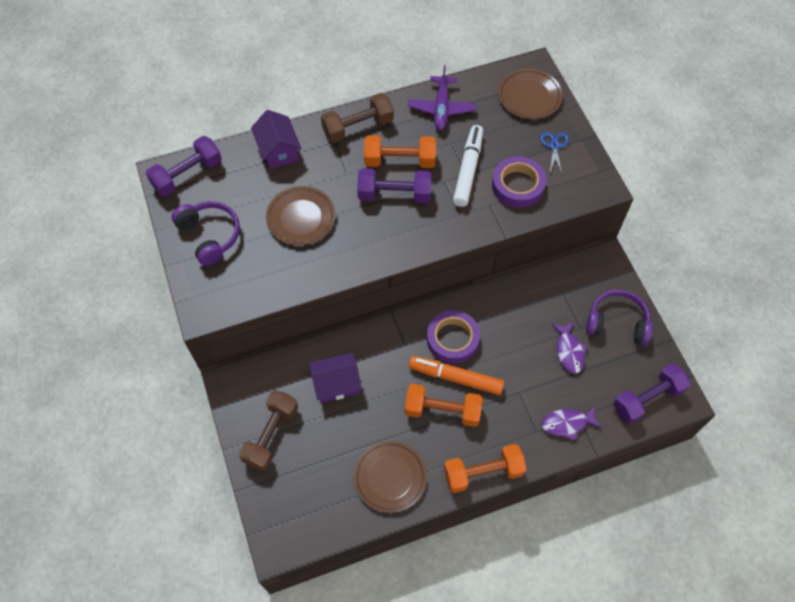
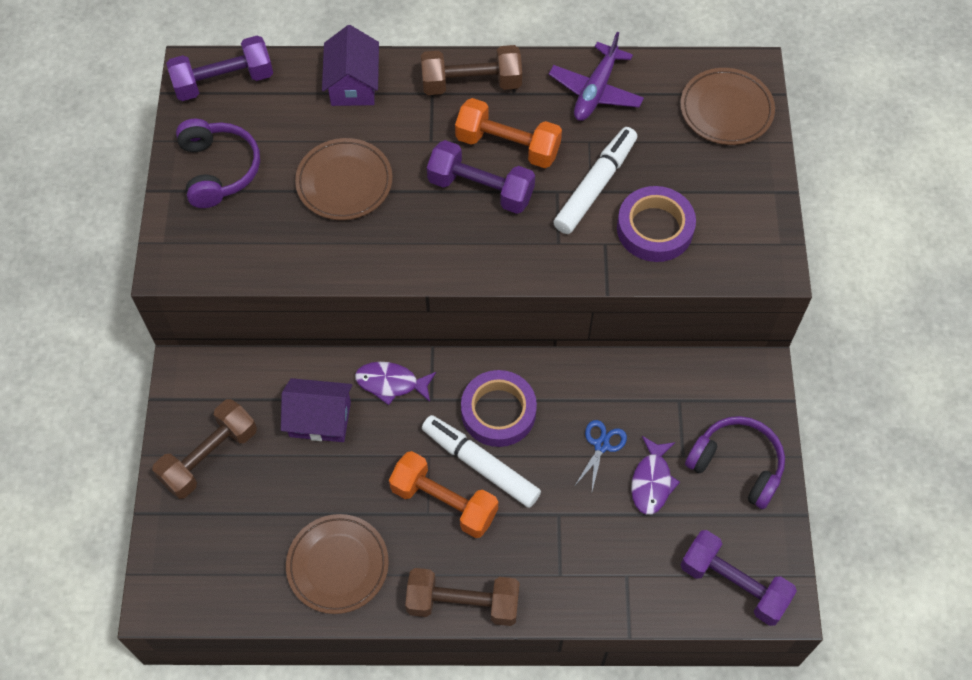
camera: 20 degrees right, 0 degrees up
orange marker [409,356,504,395] -> white marker [422,415,541,508]
orange dumbbell [444,444,526,493] -> brown dumbbell [405,568,520,626]
blue scissors [540,132,569,174] -> blue scissors moved to [574,420,627,491]
purple fish [542,406,602,441] -> purple fish moved to [355,362,436,405]
purple dumbbell [613,363,691,424] -> purple dumbbell turned 45 degrees clockwise [680,530,797,626]

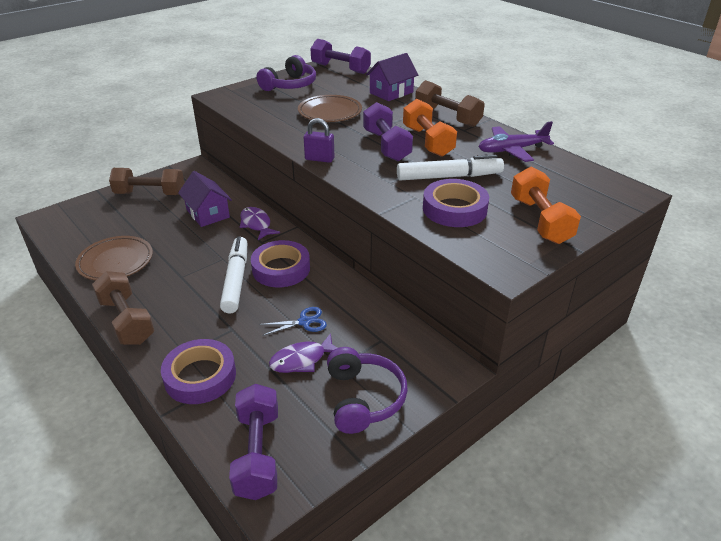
camera: 50 degrees right, 25 degrees down
orange dumbbell [389,451,498,538] -> orange dumbbell moved to [511,167,581,244]
brown plate [680,68,775,145] -> none
none -> purple tape [161,339,236,404]
none -> purple padlock [304,118,334,163]

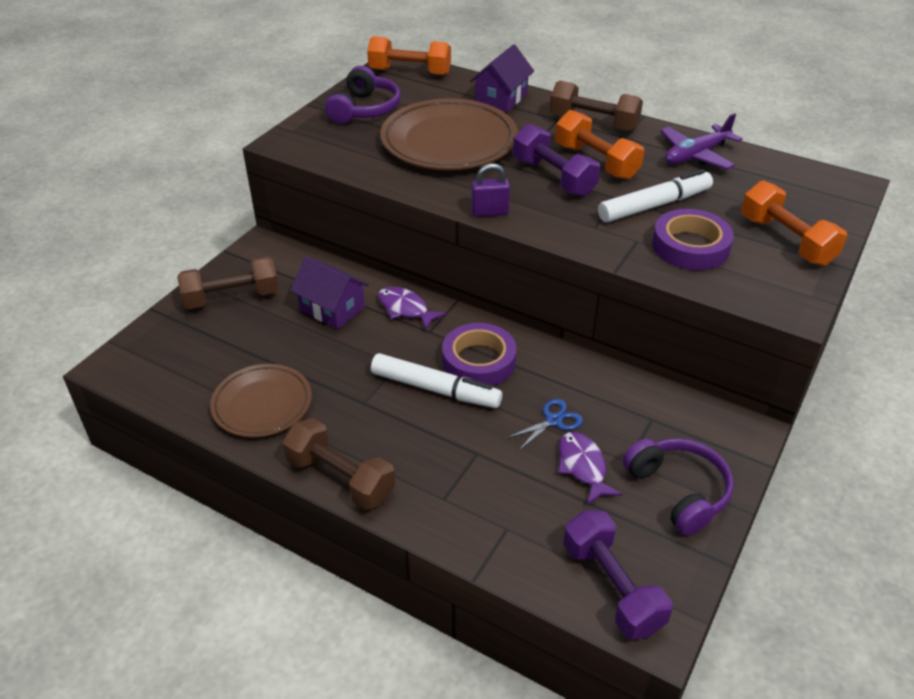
camera: 20 degrees left, 5 degrees up
purple tape [161,339,236,404] -> none
white marker [220,237,247,314] -> white marker turned 135 degrees clockwise [371,353,502,408]
purple fish [269,333,337,373] -> purple fish turned 120 degrees clockwise [558,432,622,505]
brown plate [298,95,362,122] -> brown plate [380,98,518,170], size x1.62
purple dumbbell [310,39,371,74] -> orange dumbbell [367,36,451,76]

